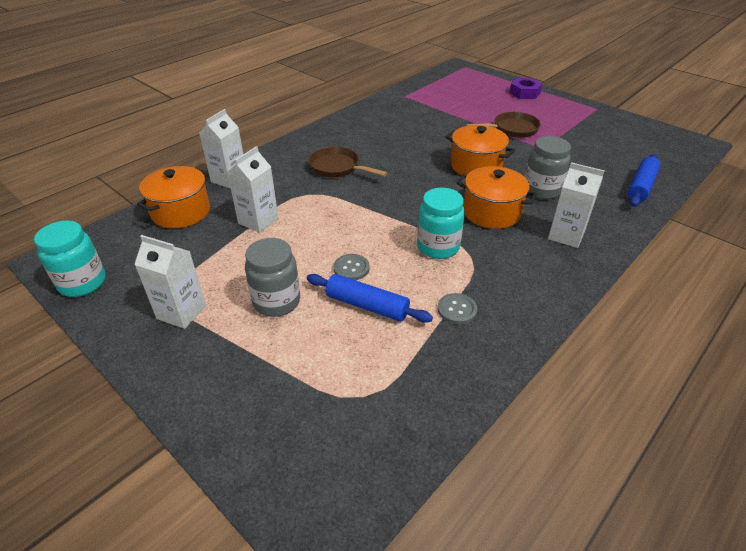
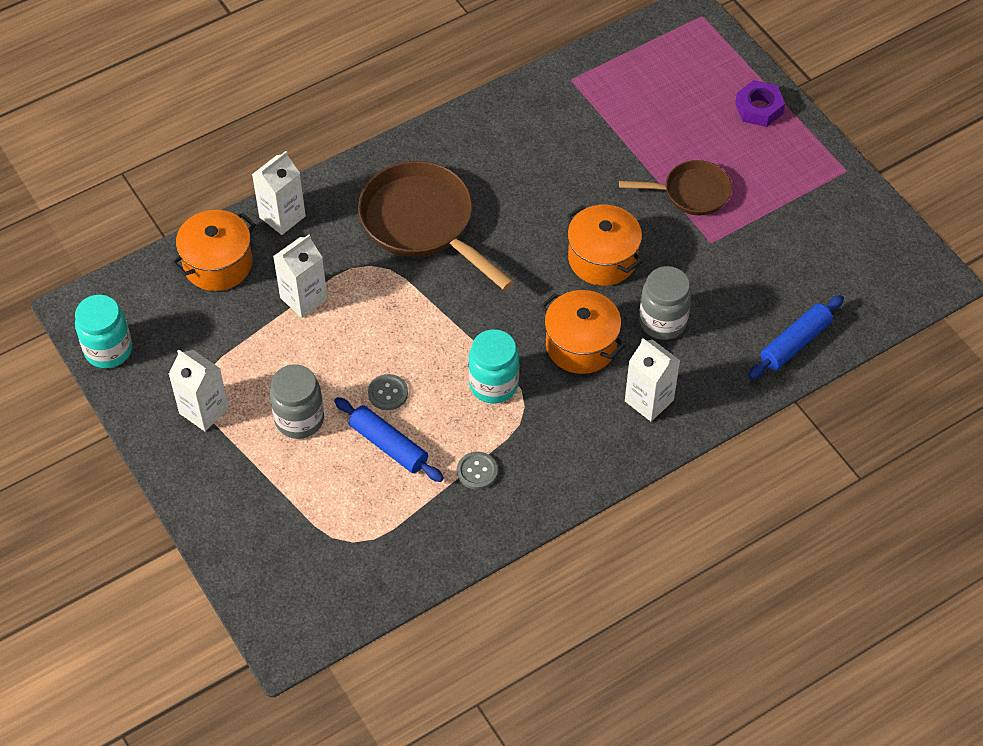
camera: 15 degrees right, 15 degrees up
brown pan [308,147,387,177] -> brown pan [358,161,514,290], size x1.71

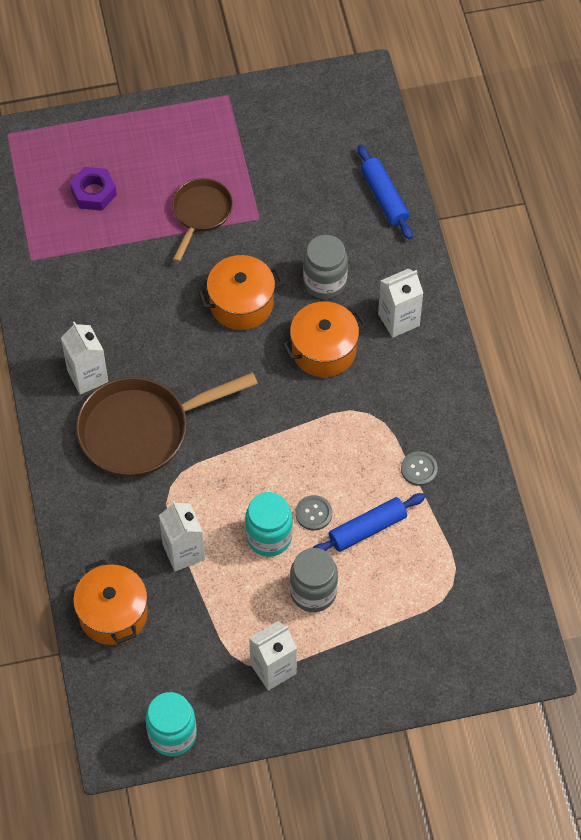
camera: 70 degrees left, 5 degrees up
white carton [252,151,306,235] -> white carton moved to [61,321,108,395]
turquoise jar [469,329,519,403] -> turquoise jar moved to [245,492,293,557]
purple nut [735,80,785,127] -> purple nut moved to [70,167,117,211]

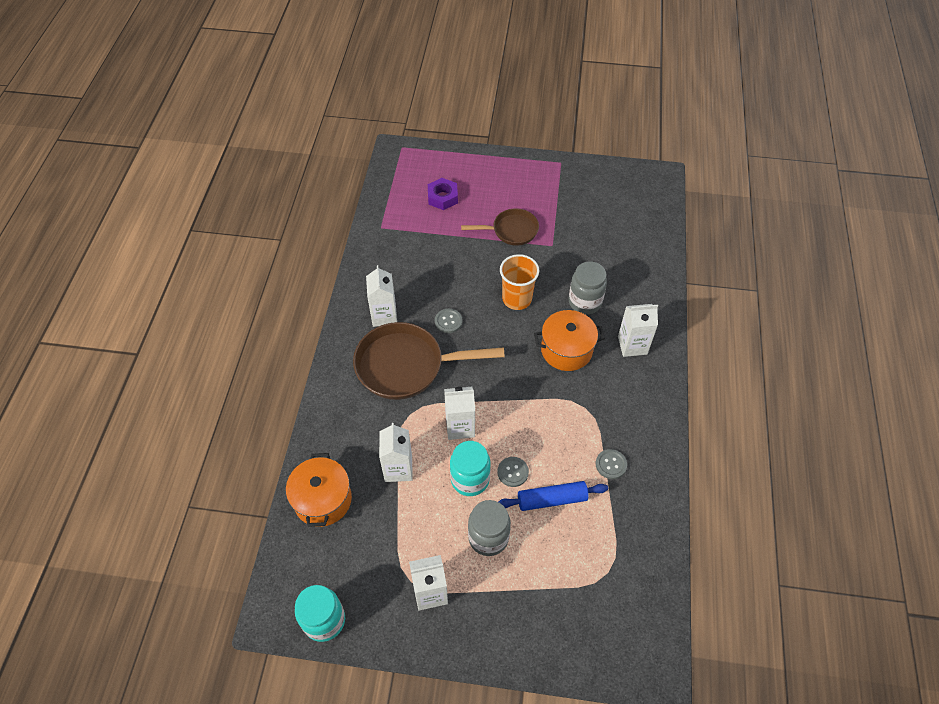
camera: 20 degrees right, 5 degrees down
brown pan [172,178,233,262] -> brown pan turned 45 degrees clockwise [461,208,539,246]
orange pot [198,255,284,330] -> orange cup [500,254,539,310]
blue rolling pin [358,145,413,240] -> none
none -> grey button [435,309,463,333]
none -> white carton [444,387,475,440]

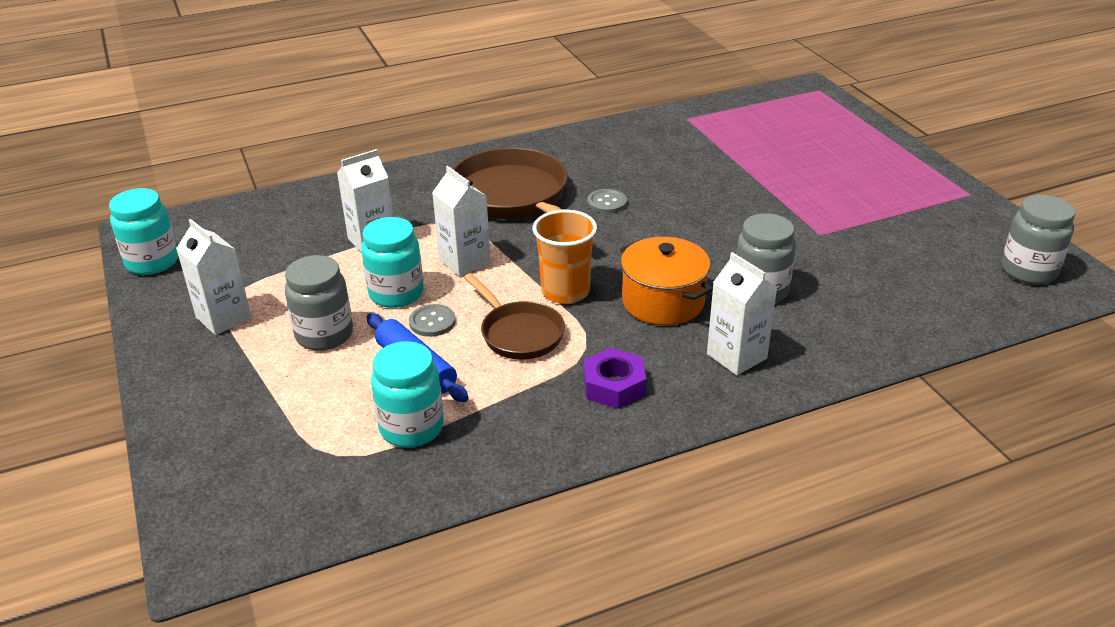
camera: 60 degrees right, 20 degrees down
orange pot [286,453,352,527] -> none
white carton [366,265,397,327] -> none
purple nut [428,178,458,210] -> purple nut moved to [584,348,647,409]
brown pan [461,208,539,246] -> brown pan moved to [464,273,565,360]
orange cup [500,254,539,310] -> orange cup moved to [533,210,597,304]
grey button [596,449,627,479] -> none
none -> turquoise jar [371,341,444,447]
none -> grey jar [1002,195,1075,285]

